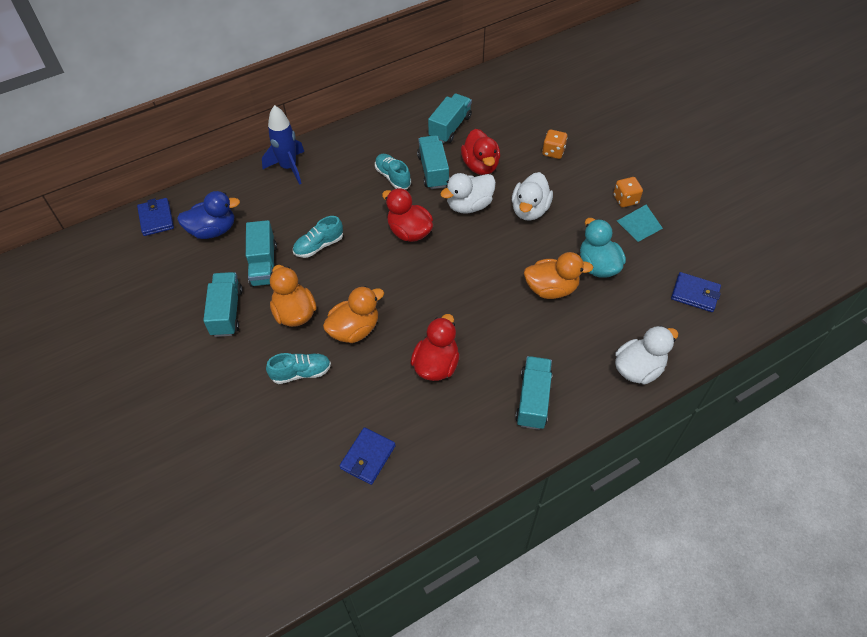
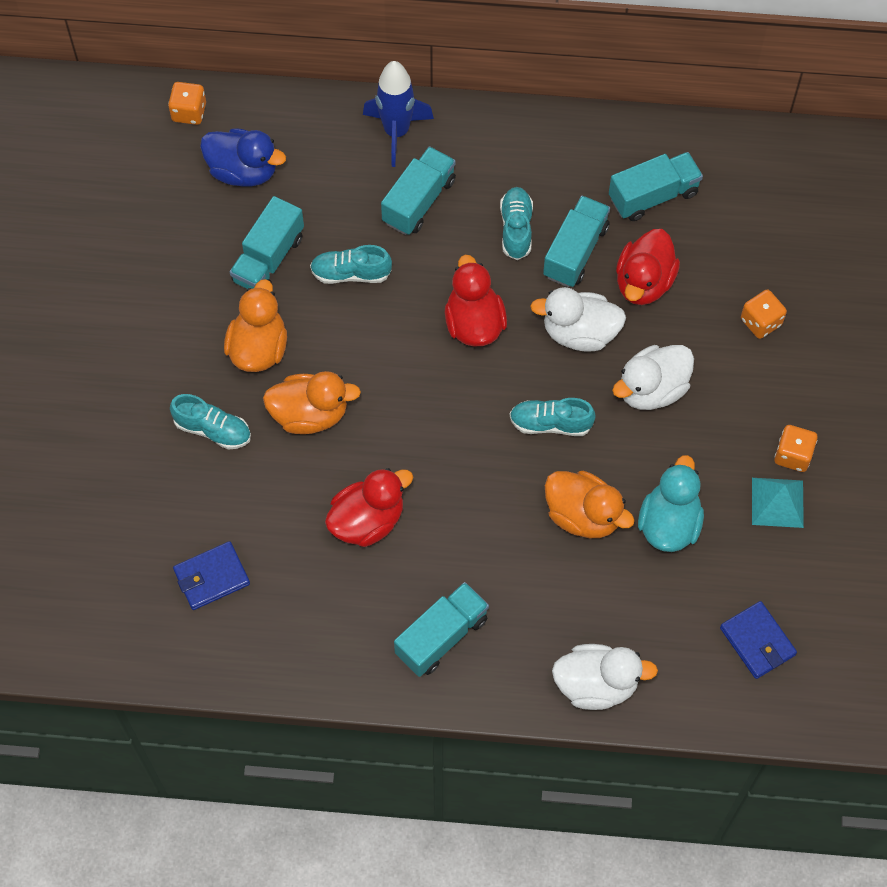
camera: 35 degrees right, 10 degrees up
blue wallet [137,198,174,236] -> orange dice [168,82,206,125]
turquoise truck [203,272,243,337] -> turquoise truck moved to [381,146,456,235]
none -> turquoise shoe [510,398,596,436]

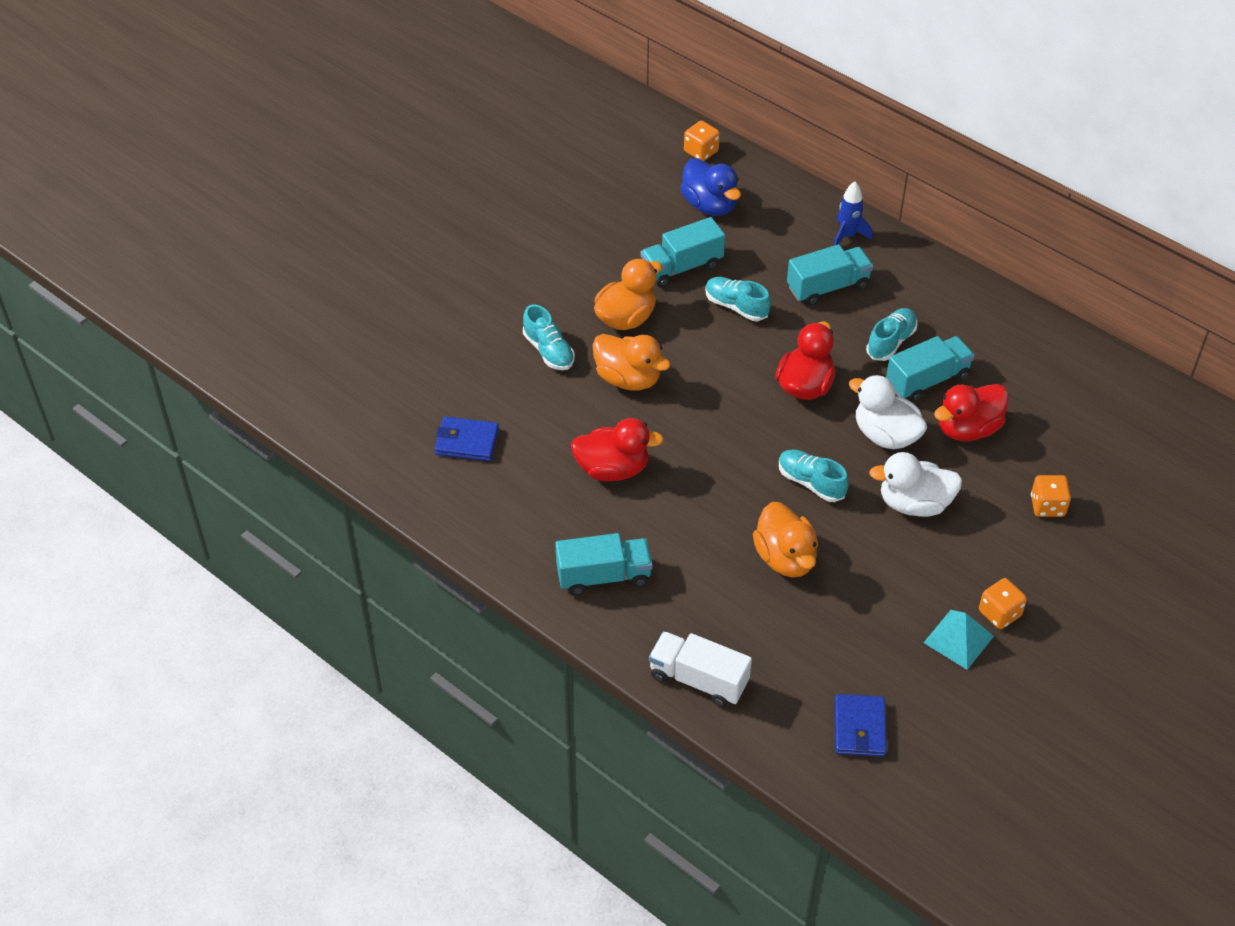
camera: 35 degrees right, 15 degrees down
blue rocket [363,61,434,167] -> blue rocket [834,182,872,246], size x0.66
white duck [552,644,658,710] -> white truck [649,631,752,707]
turquoise truck [609,152,703,221] -> none
turquoise duck [638,455,704,552] -> none

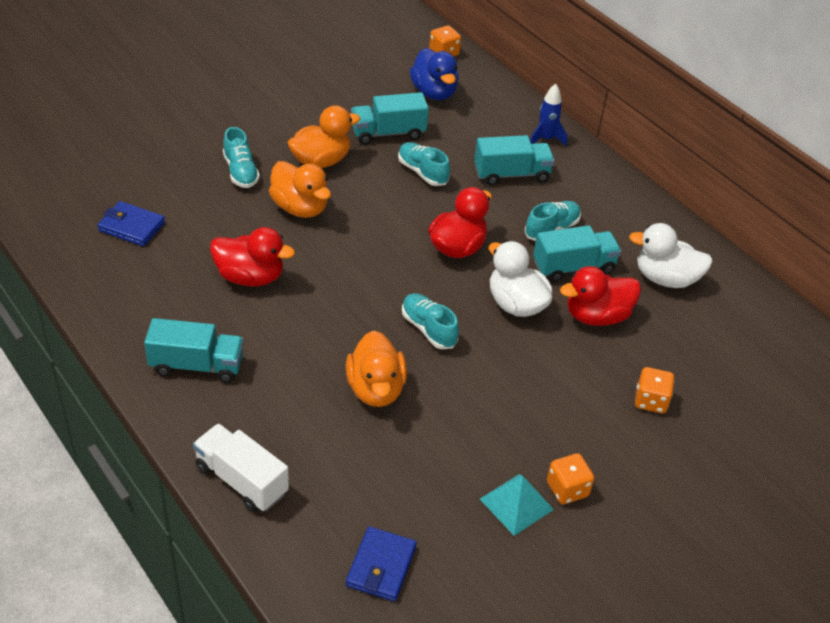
camera: 10 degrees right, 5 degrees down
white duck [869,452,962,517] -> white duck moved to [629,223,713,288]

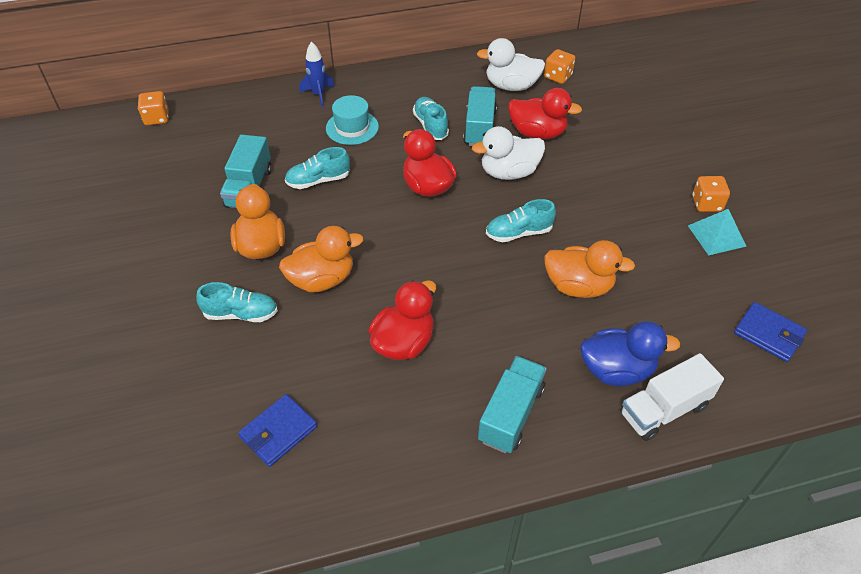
camera: 65 degrees left, 5 degrees up
blue duck [410,48,459,100] -> blue duck moved to [580,321,681,386]
turquoise truck [474,135,555,185] -> turquoise hat [326,95,379,145]
red duck [560,266,641,326] -> red duck turned 75 degrees counterclockwise [508,88,582,139]
white duck [629,223,713,288] -> white duck turned 60 degrees clockwise [477,38,545,91]
orange dice [635,367,675,413] -> orange dice moved to [544,49,575,84]

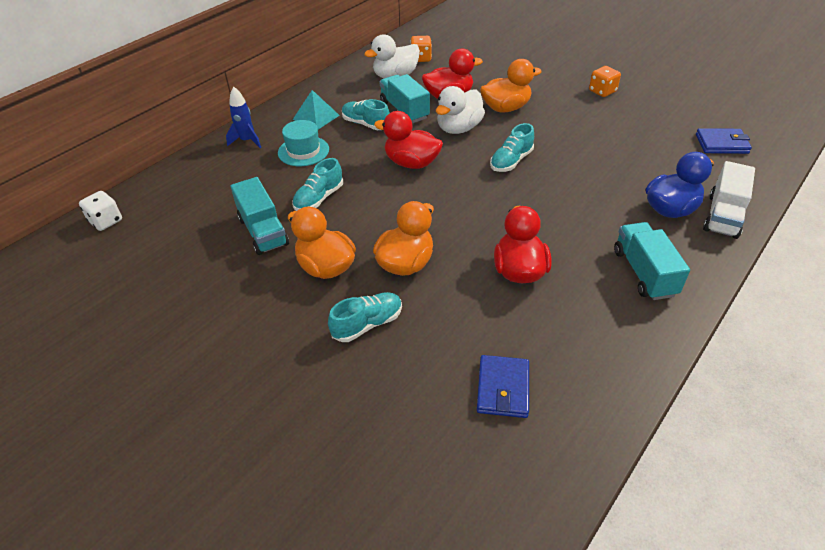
camera: 35 degrees left, 5 degrees down
orange dice [138,91,168,125] -> white dice [79,191,122,231]
orange duck [544,240,635,298] -> orange duck moved to [480,59,542,112]
turquoise pyramid [688,209,747,255] -> turquoise pyramid moved to [293,90,340,129]

